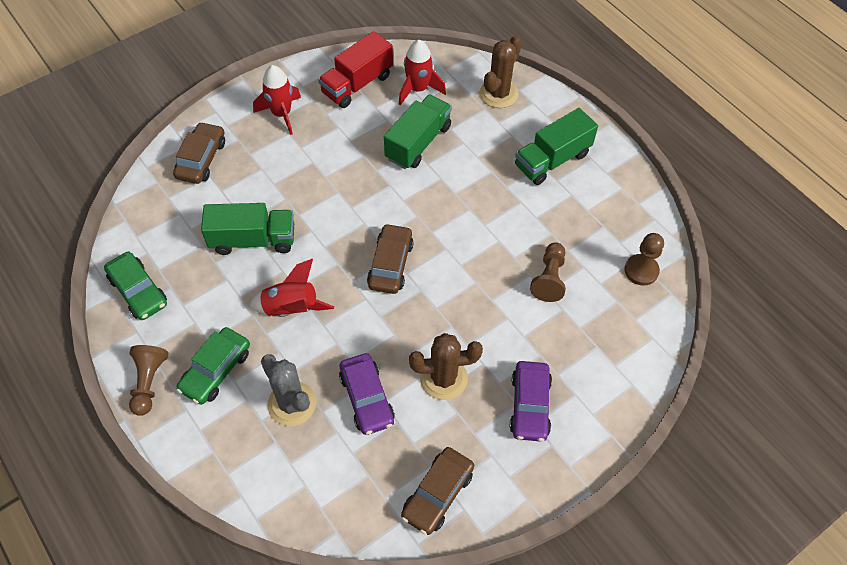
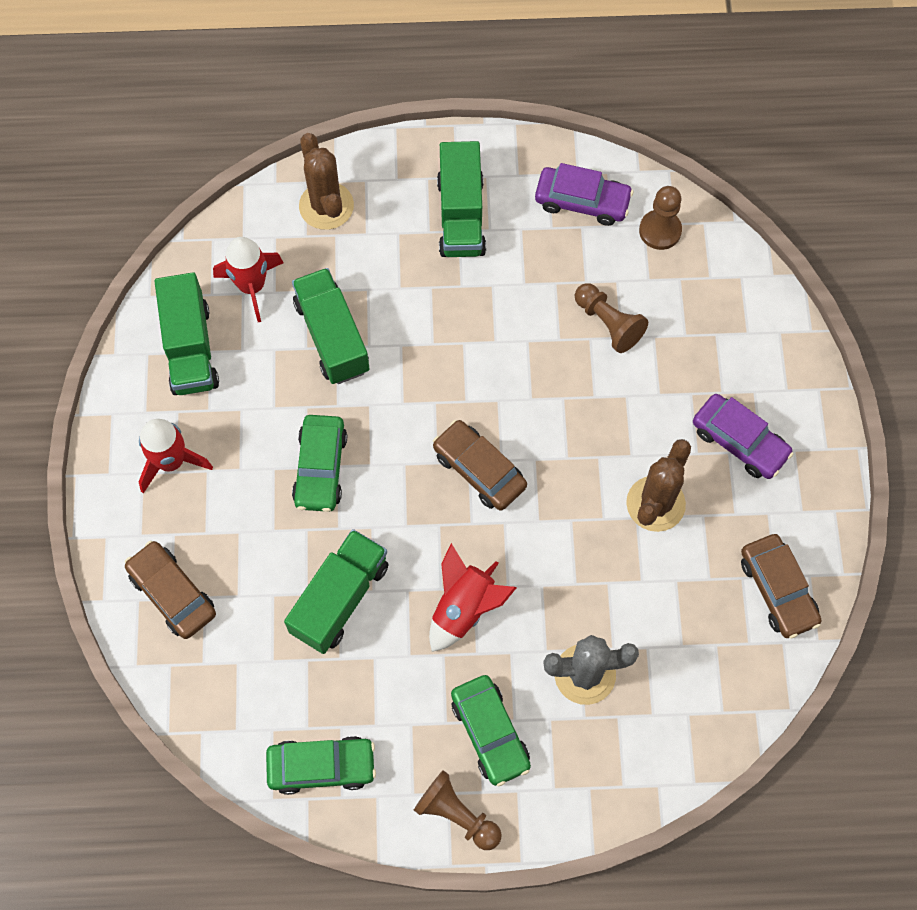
camera: 55 degrees left, 10 degrees up
red truck [318,31,393,108] -> green truck [154,272,219,395]
purple car [339,353,395,435] -> purple car moved to [535,163,633,226]
none -> green car [292,415,347,512]

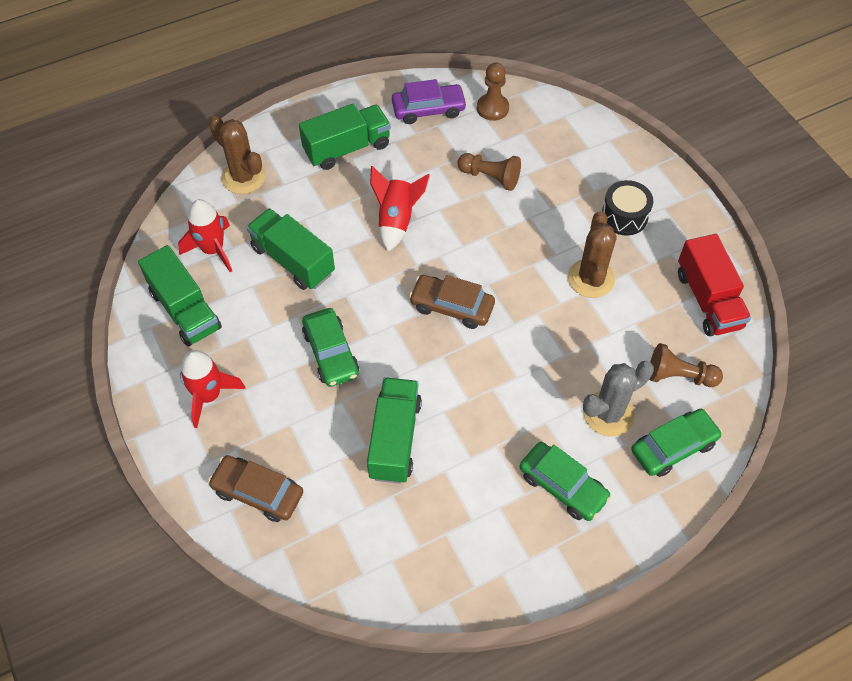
camera: 25 degrees left, 10 degrees down
green car [266,736,376,795] -> green car moved to [631,409,722,477]
brown pawn [414,770,502,850] -> brown pawn moved to [649,343,723,387]
red rocket [429,543,517,652] -> red rocket moved to [370,166,430,252]
green truck [437,141,486,257] -> green truck turned 90 degrees counterclockwise [299,104,391,170]
purple car [693,394,793,479] -> black drum [602,180,653,236]
brown car [741,534,821,639] -> red truck [678,234,751,336]

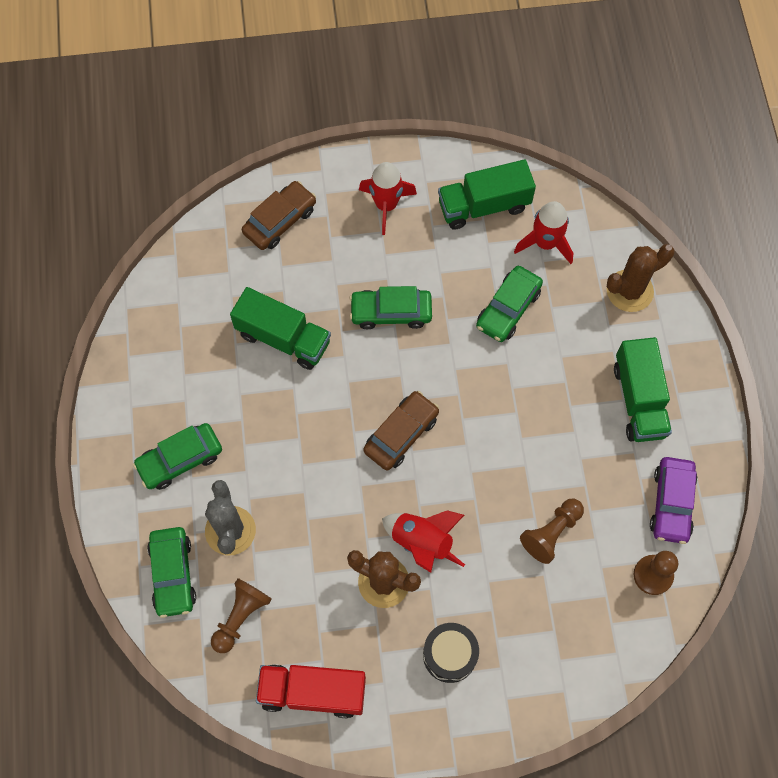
camera: 110 degrees right, 10 degrees up
green truck [247,208,335,290] -> green car [476,266,543,342]
red rocket [370,166,430,252] -> red rocket moved to [382,511,465,573]

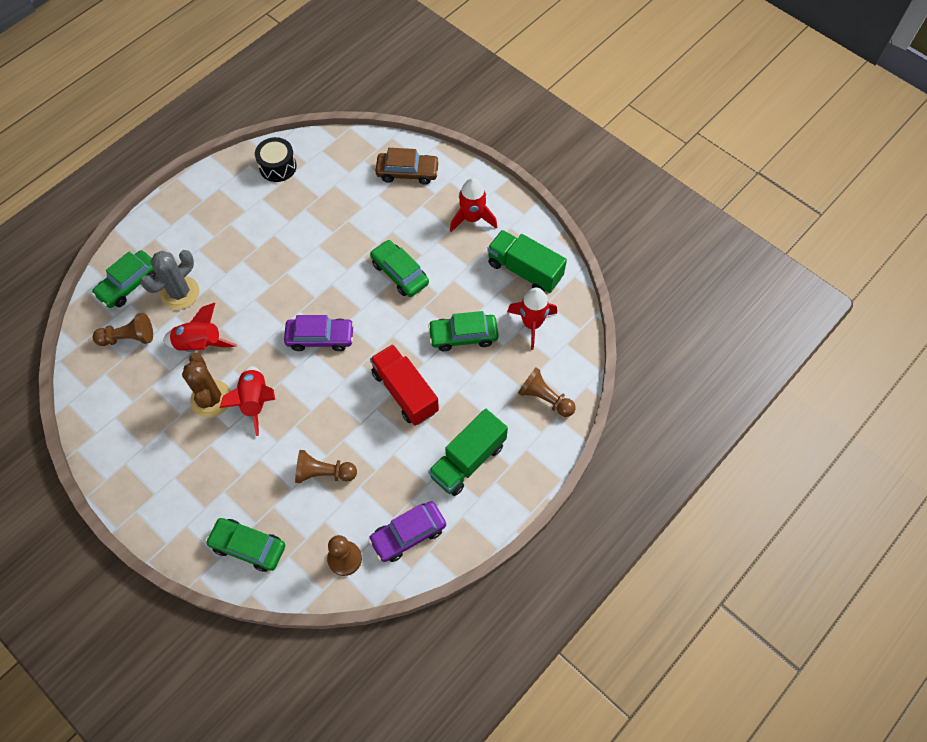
camera: 50 degrees right, 5 degrees down
green car [133,423,222,490] -> green car moved to [205,518,285,572]
green truck [230,287,331,370] -> none
red truck [256,664,366,718] -> red truck moved to [370,344,439,426]
brown car [363,391,439,470] -> purple car [284,315,354,351]
black drum [423,623,479,683] -> black drum moved to [255,137,297,182]
brown cactus [607,244,674,312] -> brown pawn [518,367,576,417]
none -> red rocket [163,303,237,352]

